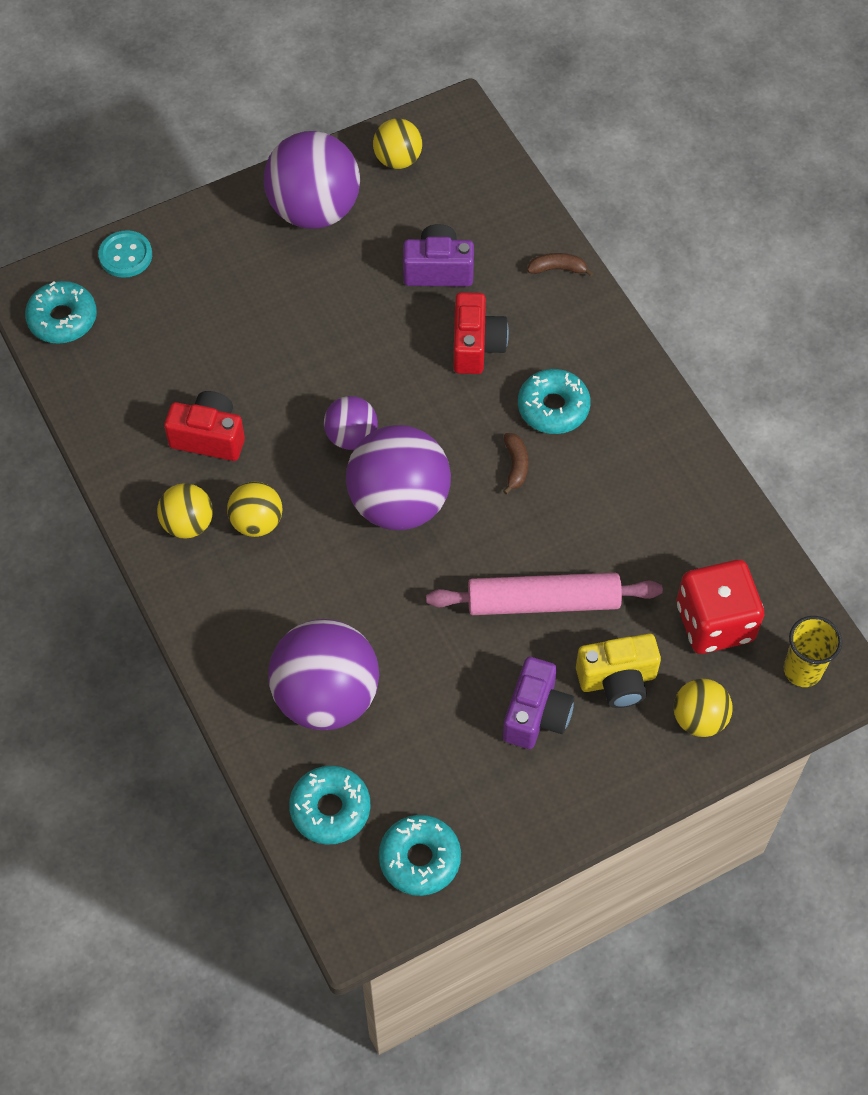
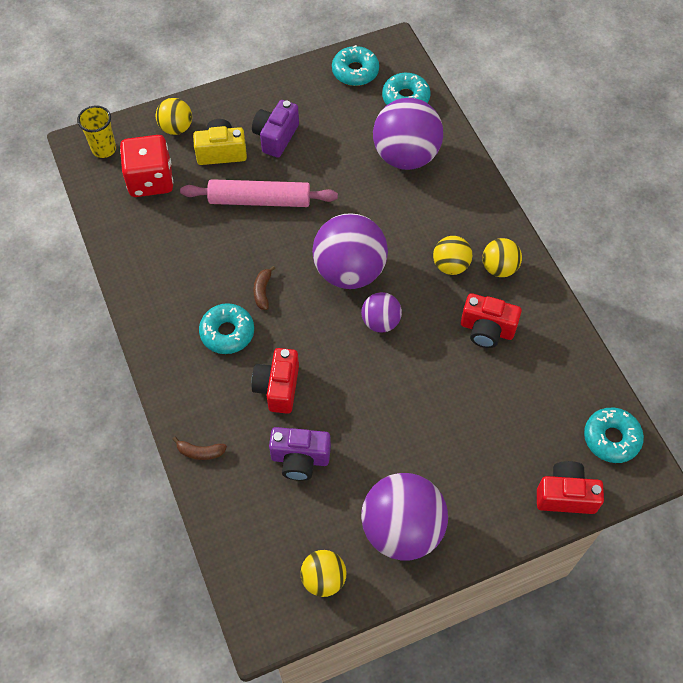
camera: 175 degrees left, 0 degrees up
turquoise button [98,230,152,278] -> red camera [537,461,604,514]

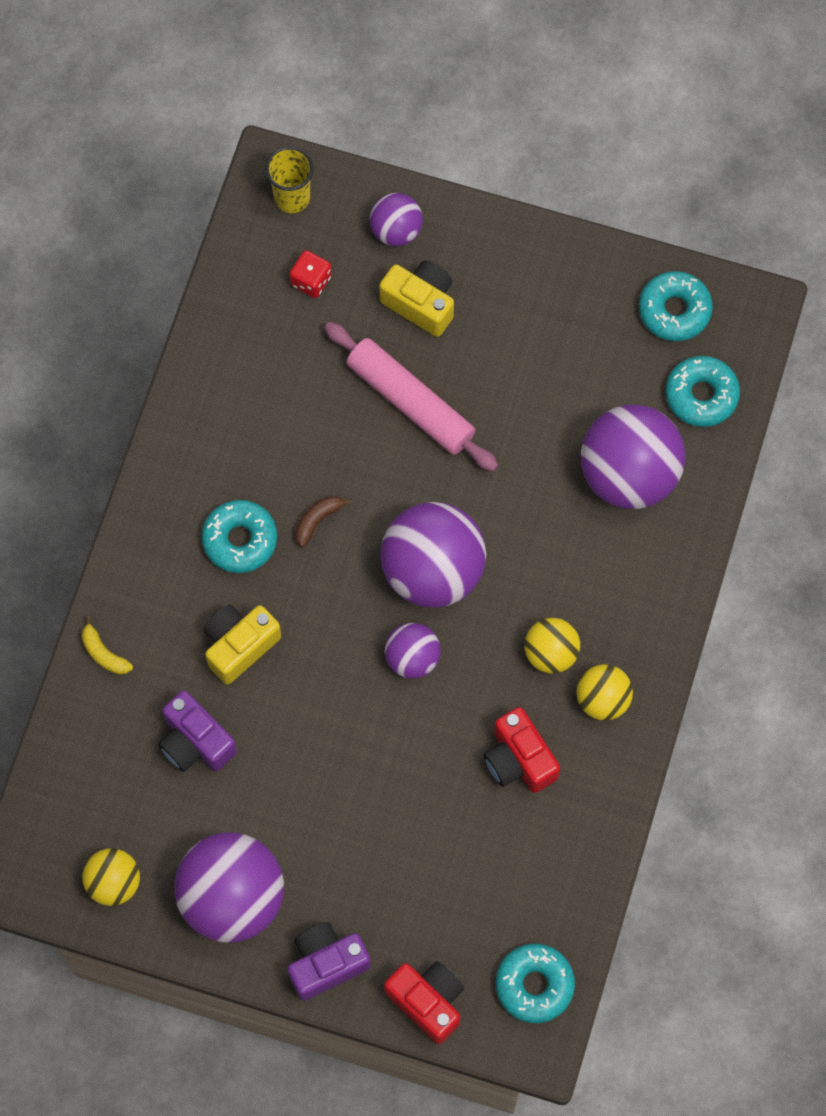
camera: 40 degrees right, 10 degrees up
red dice [120,135,173,197] -> red dice [290,250,332,298], size x0.51
yellow ball [156,98,192,135] -> purple ball [370,193,423,246]
brown banana [172,437,227,460] -> yellow banana [81,617,133,675]
purple camera [252,100,299,158] -> purple camera moved to [288,922,371,1001]
red camera [252,348,299,414] -> yellow camera [204,605,281,684]

